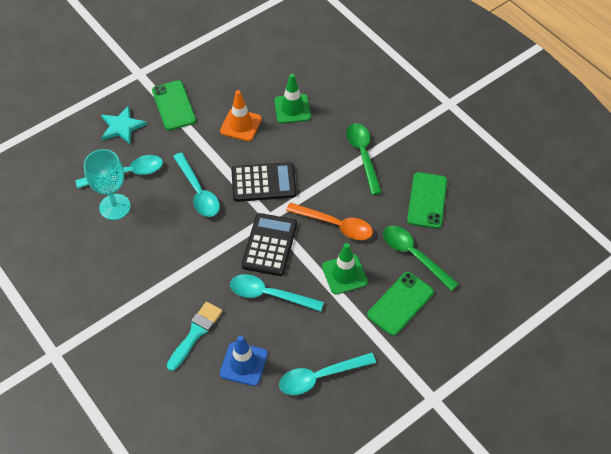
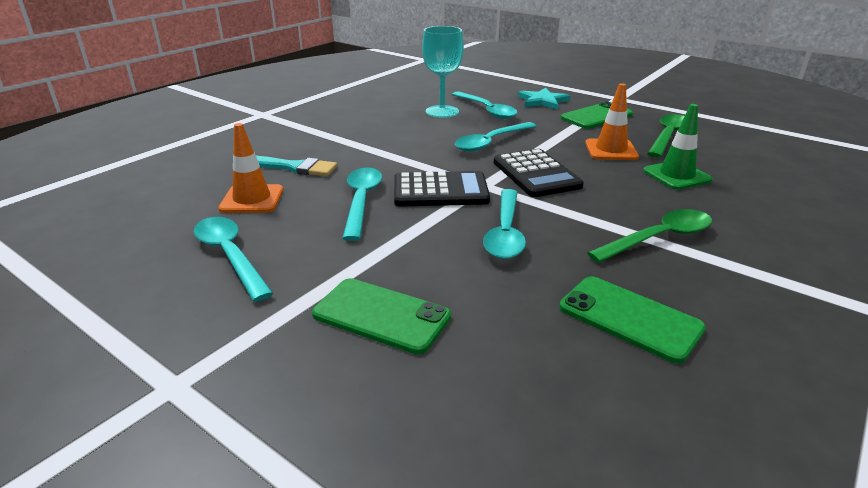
camera: 75 degrees right, 25 degrees down
blue traffic cone [220,335,268,386] -> orange traffic cone [218,123,284,213]
orange spoon [286,202,373,240] -> turquoise spoon [483,189,526,259]
green traffic cone [322,243,368,295] -> none
green spoon [383,226,458,291] -> green spoon moved to [647,114,685,158]
green phone [407,172,447,229] -> green phone turned 45 degrees clockwise [559,276,706,363]

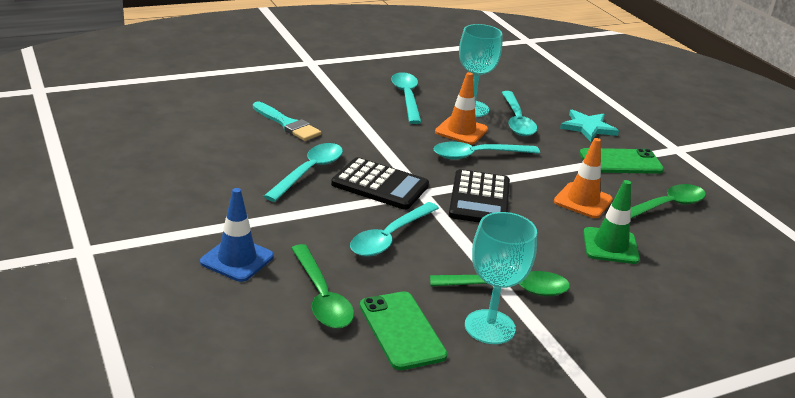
camera: 25 degrees right, 0 degrees up
turquoise spoon [194,217,273,302] -> turquoise spoon moved to [391,72,422,124]
orange traffic cone [218,123,284,213] -> orange traffic cone moved to [435,72,488,145]
green phone [312,278,451,354] -> blue traffic cone [200,188,274,282]
none -> green spoon [291,244,354,329]
none -> turquoise goblet [465,212,537,344]

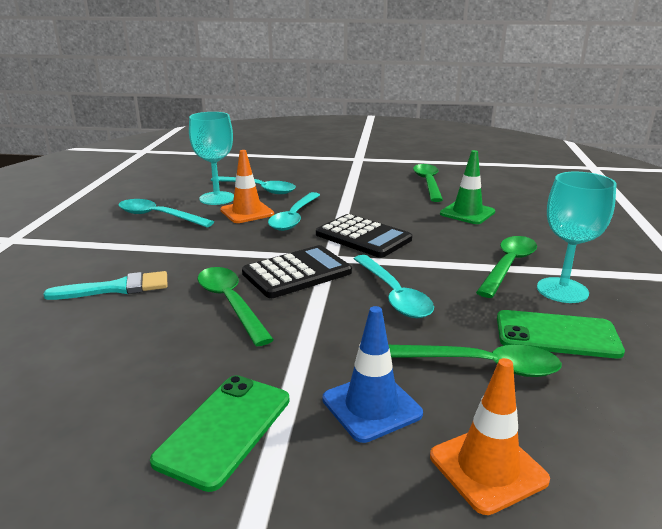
camera: 55 degrees left, 5 degrees down
turquoise spoon [264,143,343,202] -> green spoon [198,267,274,346]
orange traffic cone [554,138,613,218] -> orange traffic cone moved to [430,358,550,515]
turquoise star [560,109,619,142] -> none
green phone [580,148,664,174] -> green phone moved to [150,375,290,492]

